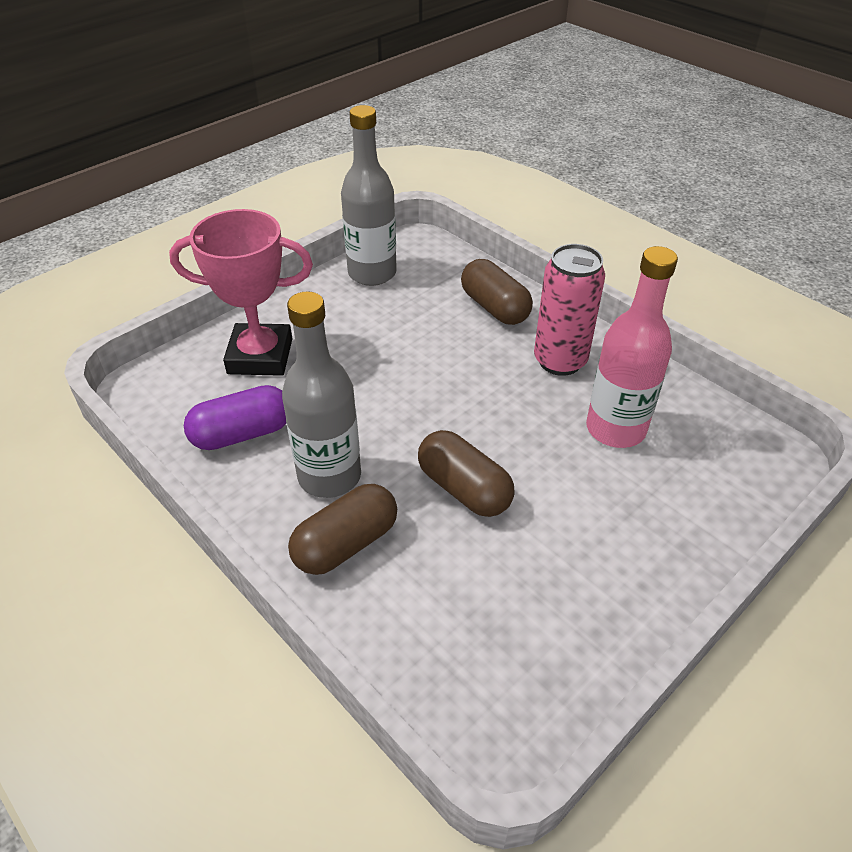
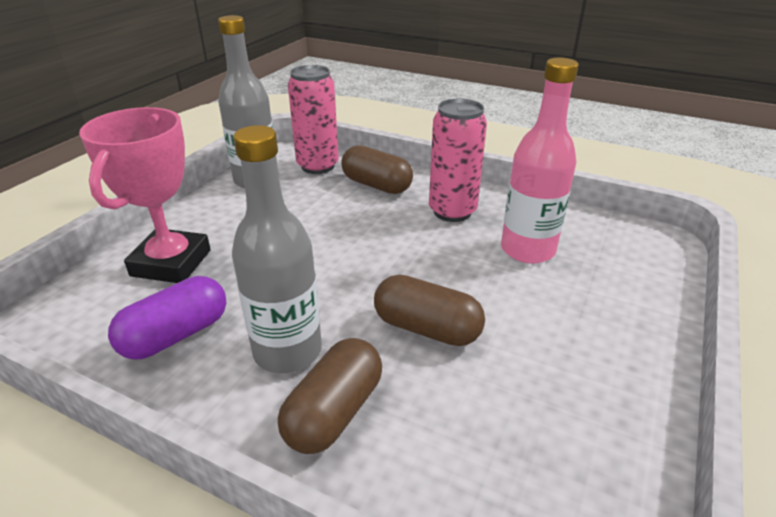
camera: 20 degrees left, 10 degrees down
pink trophy [169,209,313,376] -> pink trophy turned 60 degrees counterclockwise [79,107,211,283]
none -> pink can [288,65,339,174]

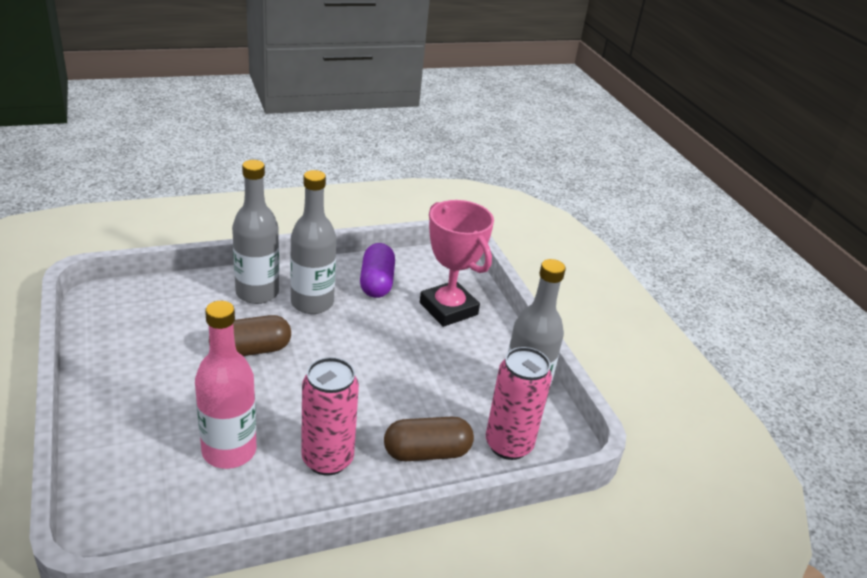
camera: 130 degrees right, 0 degrees up
brown capsule [278,338,382,454] -> grey bottle [232,160,279,304]

